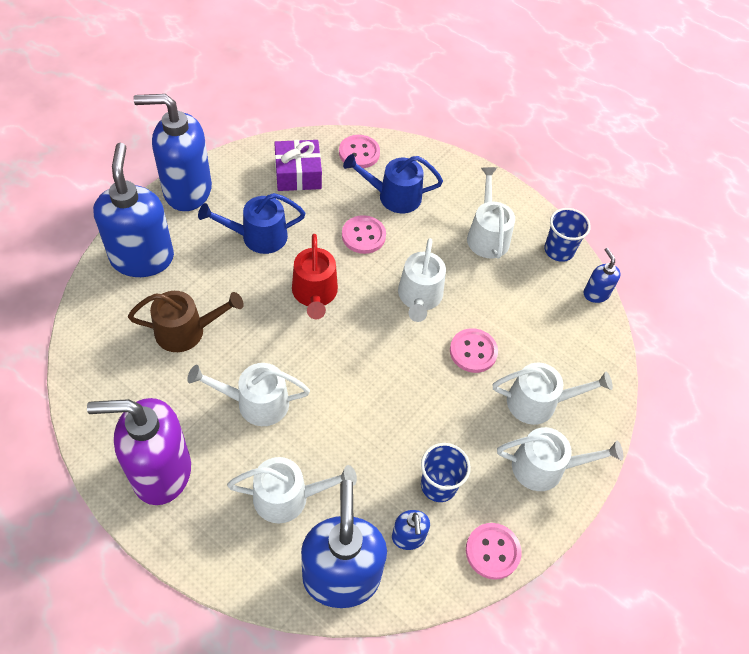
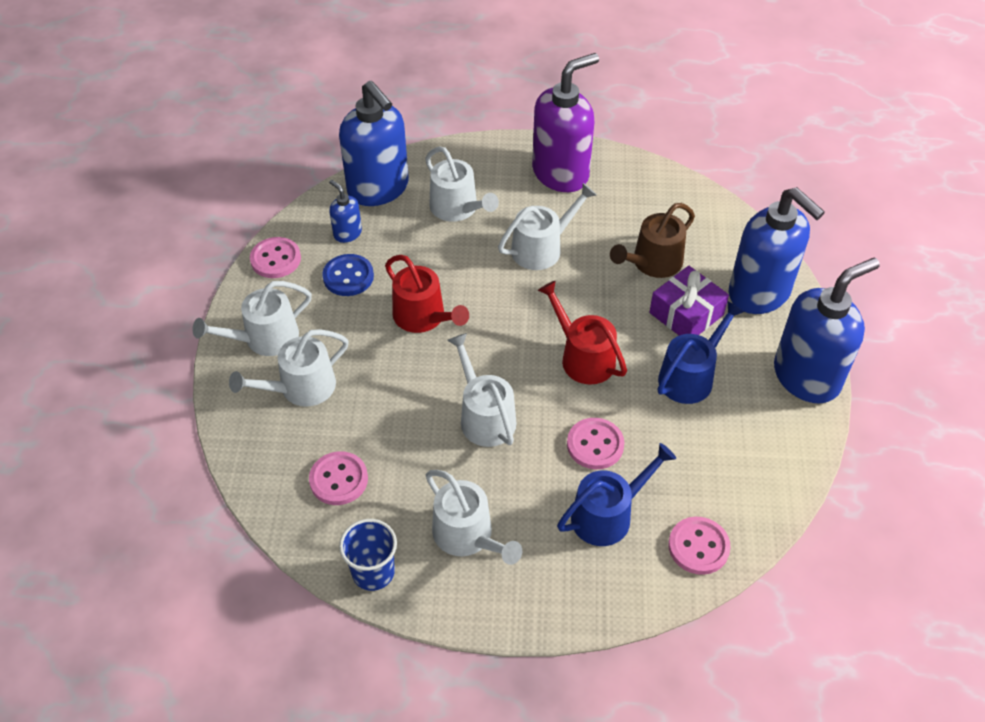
camera: 150 degrees right, 5 degrees down
white watering can [227,457,357,523] -> white watering can turned 90 degrees counterclockwise [425,147,499,222]
purple gift [274,140,322,191] -> purple gift moved to [649,266,729,336]
blue cup [421,443,471,502] -> blue button [322,254,374,296]
pink button [450,328,498,373] -> pink button moved to [309,451,368,505]
blue soap dispenser [584,248,621,303] -> none
none -> red watering can [385,255,469,333]

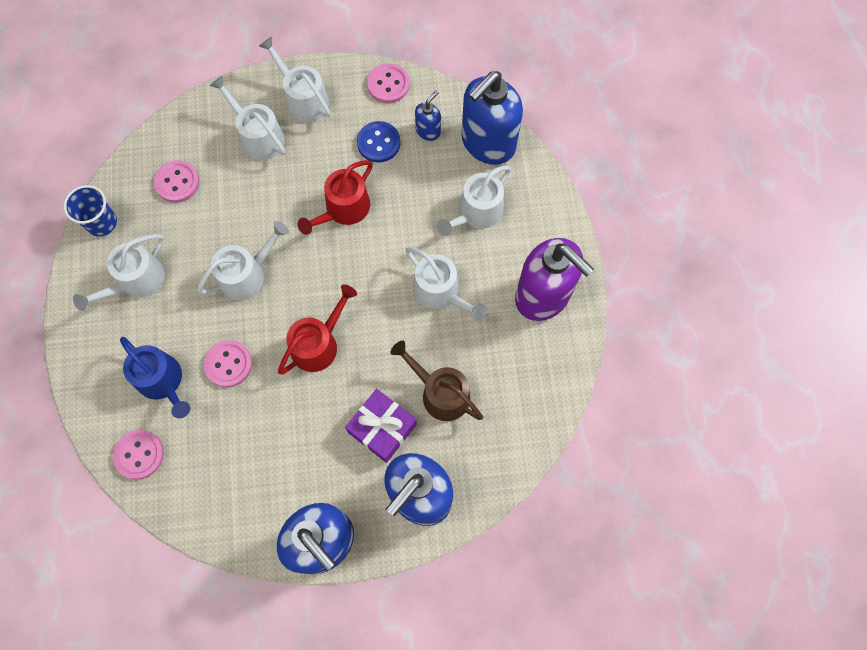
camera: 80 degrees right, 20 degrees up
blue watering can [658,301,745,404] -> none

